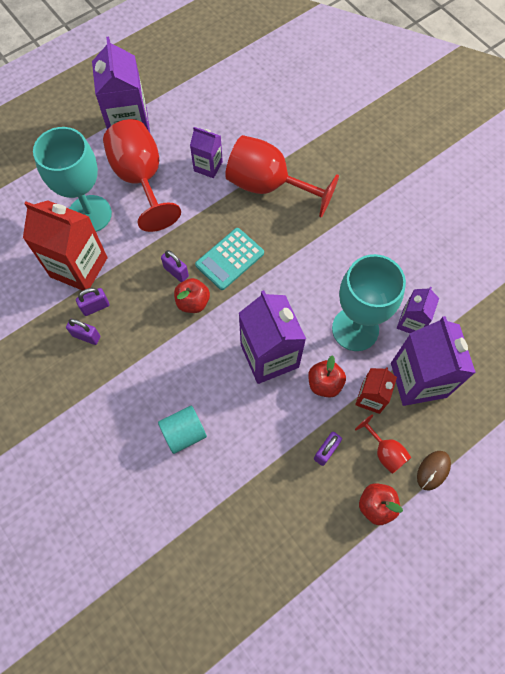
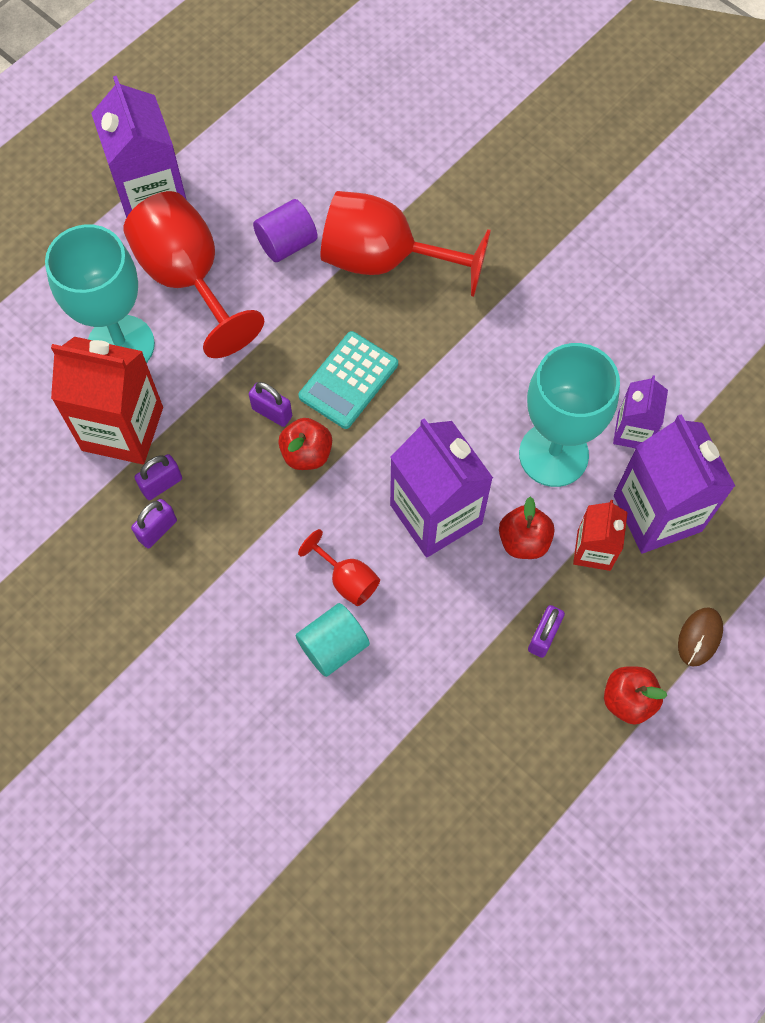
camera: 10 degrees left, 0 degrees up
purple padlock [66,319,100,345] -> purple padlock turned 60 degrees counterclockwise [131,499,177,548]
purple carton [190,127,223,178] -> purple cylinder [253,199,318,262]
red goblet [355,415,412,474] -> red goblet moved to [298,529,380,606]

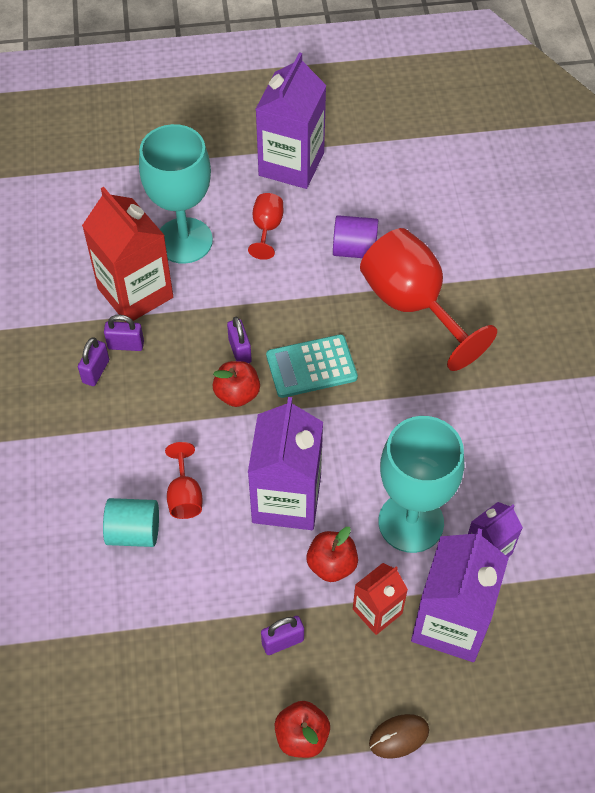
camera: 40 degrees right, 10 degrees down
red goblet [123,191,264,358] -> red goblet [248,193,283,260], size x0.46
purple padlock [131,499,177,548] -> purple padlock turned 60 degrees counterclockwise [78,337,109,386]

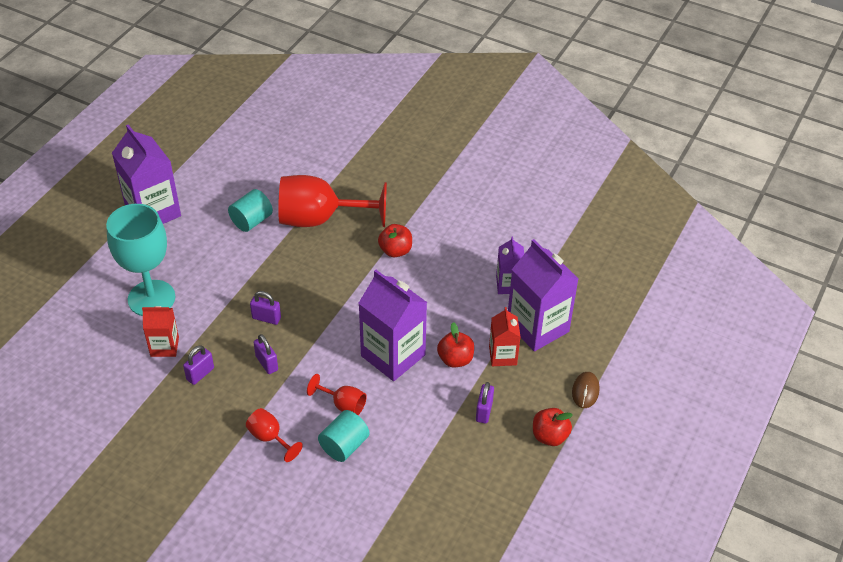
camera: 55 degrees left, 10 degrees down
purple padlock [78,337,109,386] -> purple padlock moved to [253,334,278,374]
red carton [82,187,173,322] -> red carton [142,306,179,357], size x0.55
red apple [213,361,260,407] -> red apple moved to [378,224,412,257]
red goblet [248,193,283,260] -> red goblet moved to [246,408,303,462]
turquoise calculator [266,334,358,398] -> none
purple cylinder [333,215,378,258] -> turquoise cylinder [228,189,273,232]
turquoise goblet [378,416,464,553] -> none

